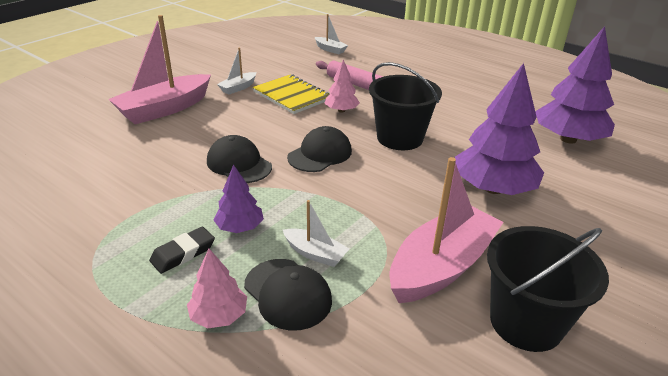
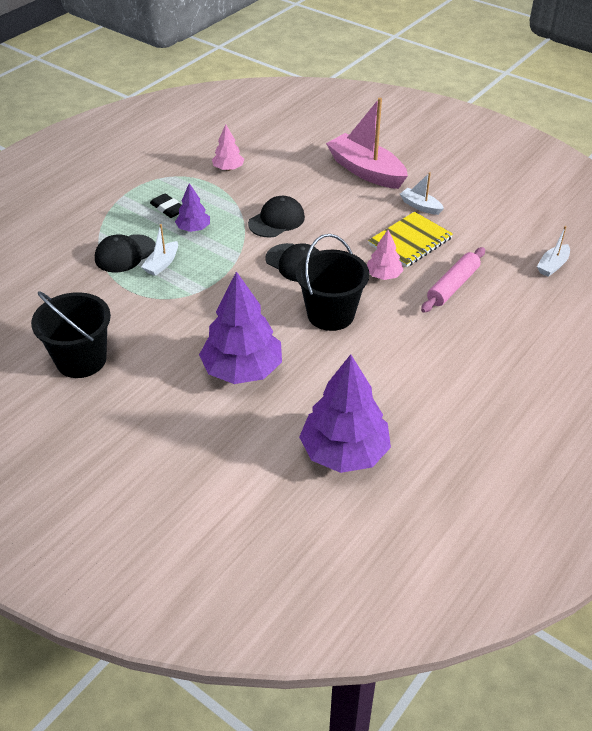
camera: 90 degrees right, 10 degrees up
pink tree [187,249,247,329] -> pink tree moved to [212,124,244,171]
pink boat [390,157,504,303] -> none

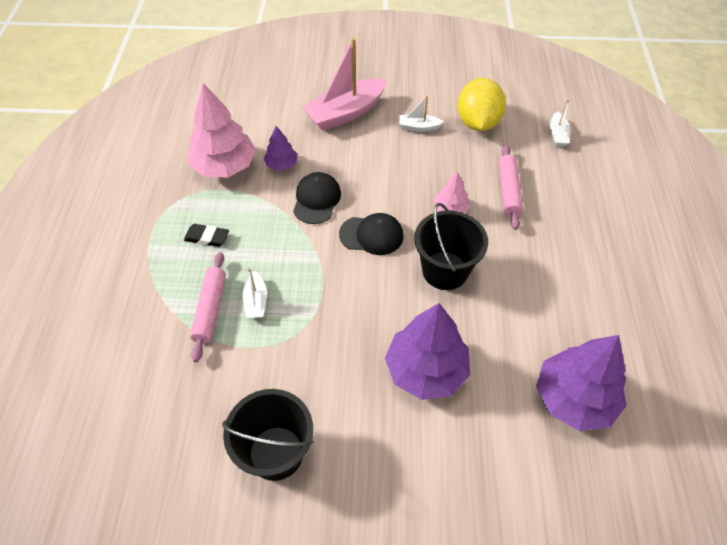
camera: 35 degrees left, 10 degrees up
black cap [95,234,156,273] -> pink rolling pin [190,252,226,362]
purple tree [175,183,210,232] -> purple tree moved to [264,126,297,171]
pink tree [212,124,244,171] -> pink tree [188,83,256,177], size x1.97
pink boat [326,98,408,189] -> pink boat turned 45 degrees counterclockwise [302,38,387,131]
yellow notebook [368,212,453,267] -> none
none -> yellow lemon [457,78,506,131]

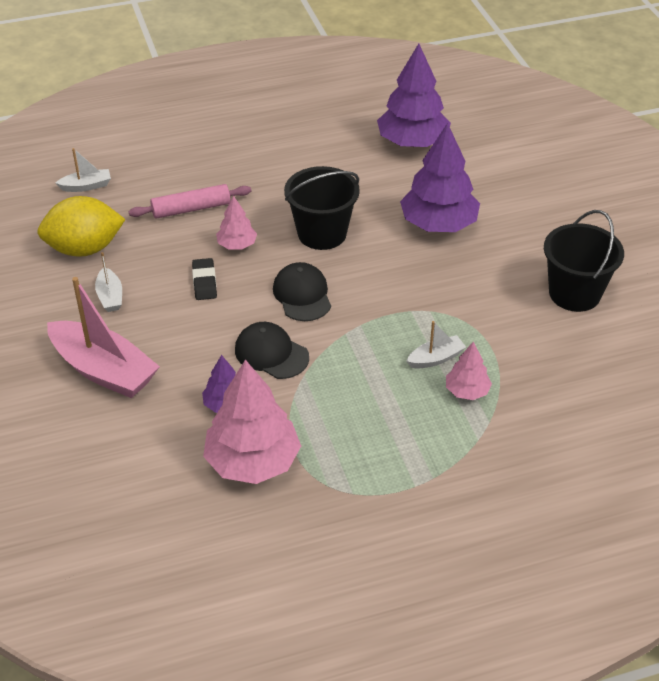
camera: 110 degrees left, 10 degrees down
black eraser [184,224,229,247] -> black eraser moved to [192,258,217,300]
pink rolling pin [190,252,226,362] -> pink tree [446,342,492,400]
black cap [293,172,341,224] -> black cap turned 45 degrees clockwise [235,322,309,379]

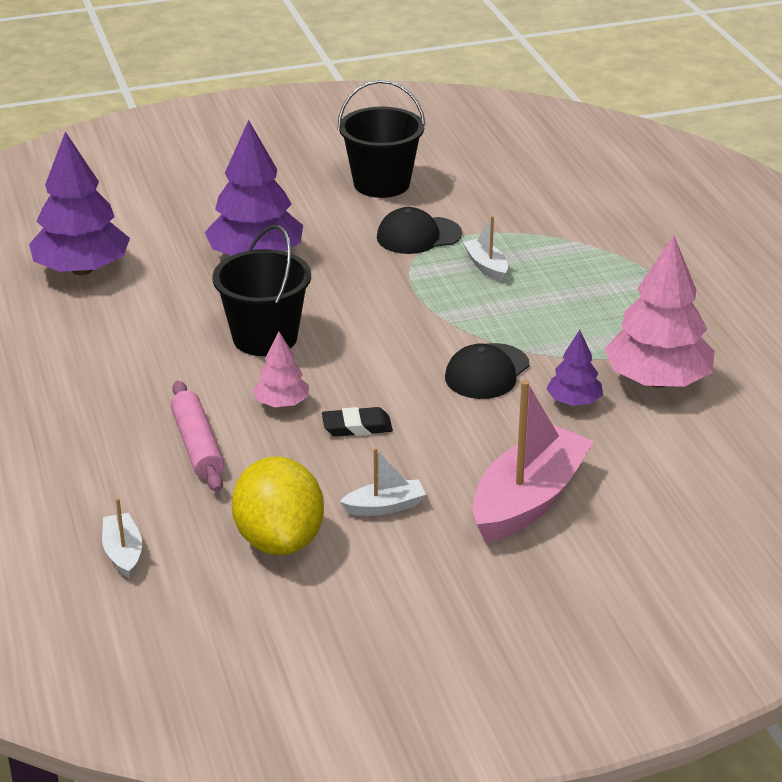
camera: 90 degrees left, 10 degrees down
black cap [273,262,331,321] -> black cap moved to [377,207,462,254]
pink tree [446,342,492,400] -> none

